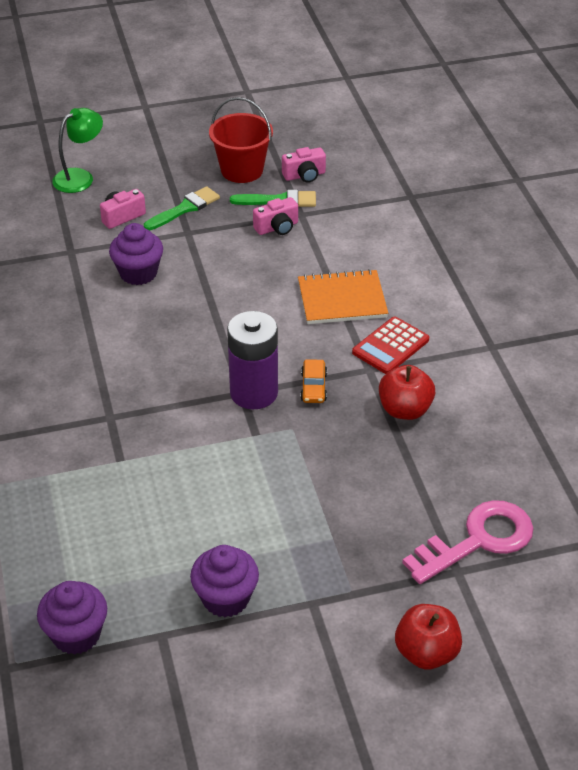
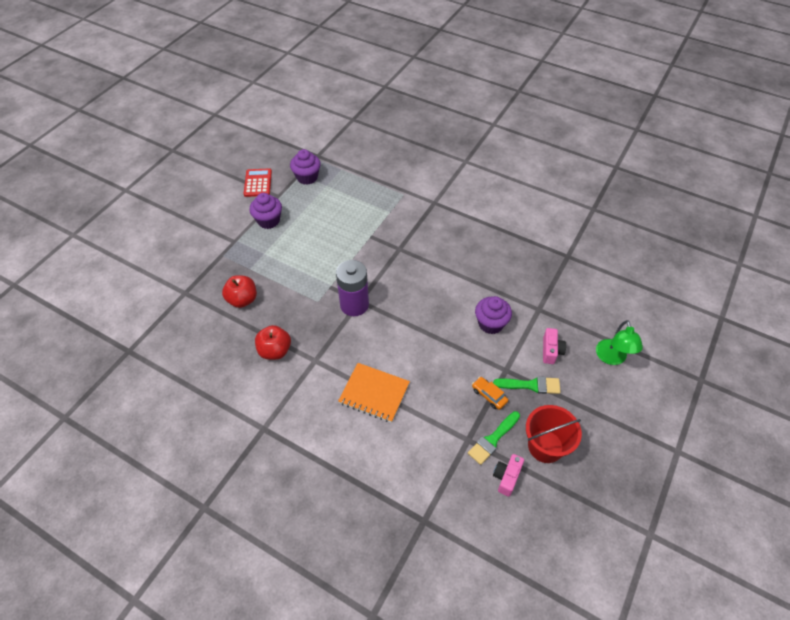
camera: 135 degrees right, 10 degrees up
green brush [144,186,220,231] -> green brush turned 90 degrees counterclockwise [493,376,561,394]
pink camera [253,197,298,235] -> none
orange notebook [298,269,388,324] -> orange notebook turned 75 degrees clockwise [338,363,410,423]
orange car [300,359,327,403] -> orange car moved to [472,377,508,410]
red calculator [352,316,429,374] -> red calculator moved to [244,169,272,197]
red apple [395,604,462,670] -> red apple moved to [222,275,257,308]
pink key [402,500,534,584] -> none

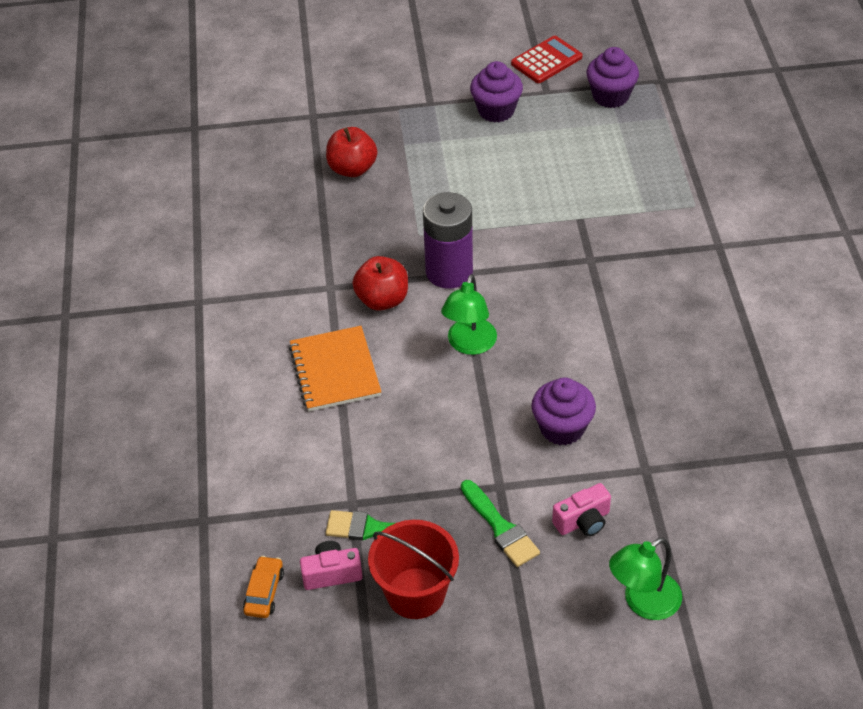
camera: 55 degrees right, 5 degrees down
red apple [255,325,291,360] -> red apple moved to [353,256,408,311]
orange car [472,377,508,410] -> orange car moved to [243,556,284,618]
none -> green lamp [441,274,497,355]

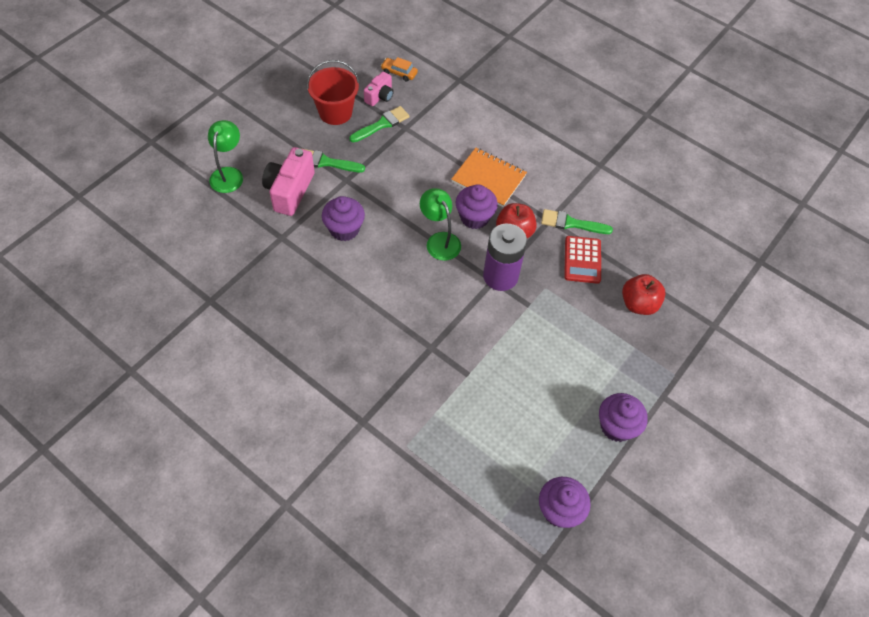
camera: 130 degrees right, 10 degrees up
orange car [243,556,284,618] -> orange car turned 150 degrees clockwise [381,57,418,82]
red calculator [511,36,582,83] -> red calculator moved to [564,236,601,284]
pink camera [552,483,611,536] -> pink camera [262,147,315,216], size x1.71
none -> purple cupcake [456,184,498,229]
none -> green brush [541,209,613,234]

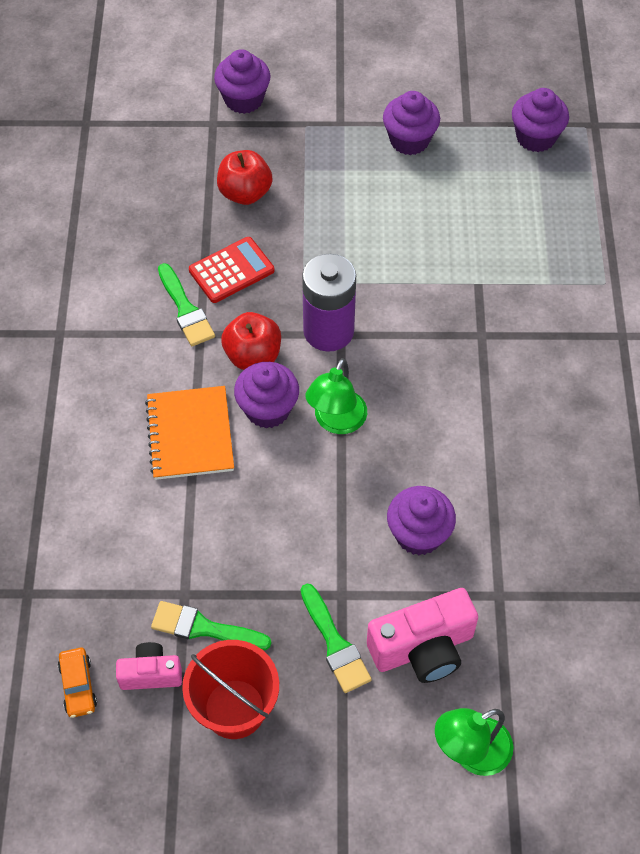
camera: 125 degrees left, 0 degrees up
none -> purple cupcake [214,49,271,114]

